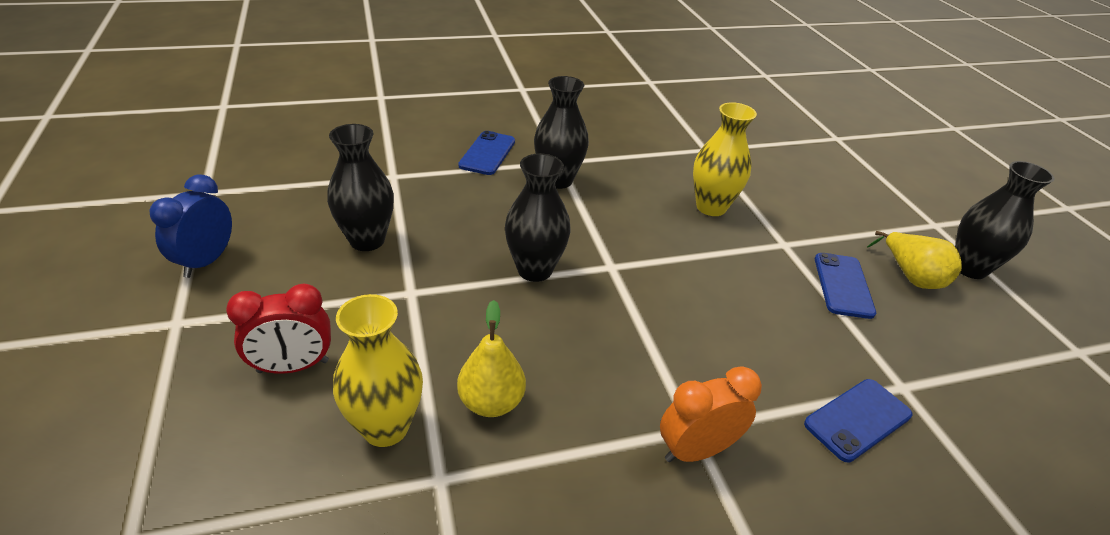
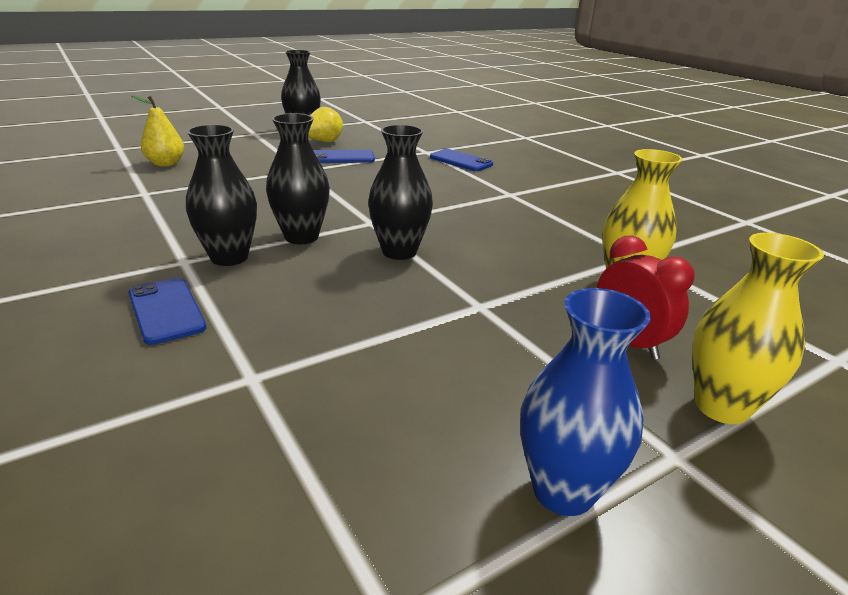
camera: 105 degrees left, 10 degrees down
blue clock [150,174,232,278] -> blue vase [520,288,651,516]
black vase [327,124,394,251] -> black vase moved to [266,113,330,244]
yellow pear [457,300,526,417] -> yellow pear moved to [132,96,184,167]
blue phone [458,131,515,175] -> blue phone turned 60 degrees clockwise [128,278,207,345]
orange clock [660,366,762,462] -> none
yellow vase [693,102,757,216] -> yellow vase moved to [692,233,824,424]

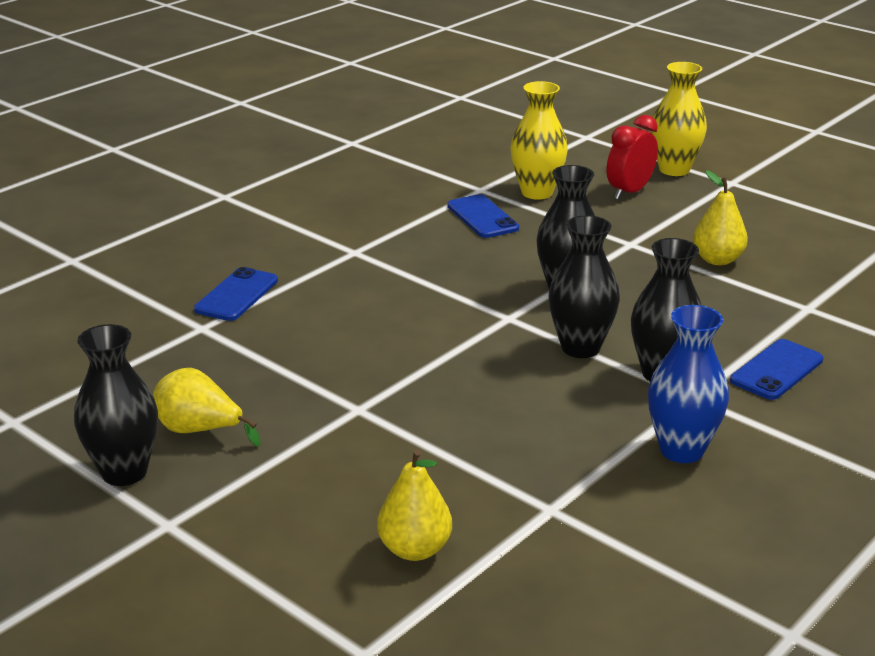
camera: 105 degrees left, 0 degrees up
blue phone [314,150,375,163] -> blue phone moved to [447,194,519,238]
blue vase [520,288,651,516] -> blue vase moved to [648,305,729,463]
none -> yellow pear [693,170,748,265]

